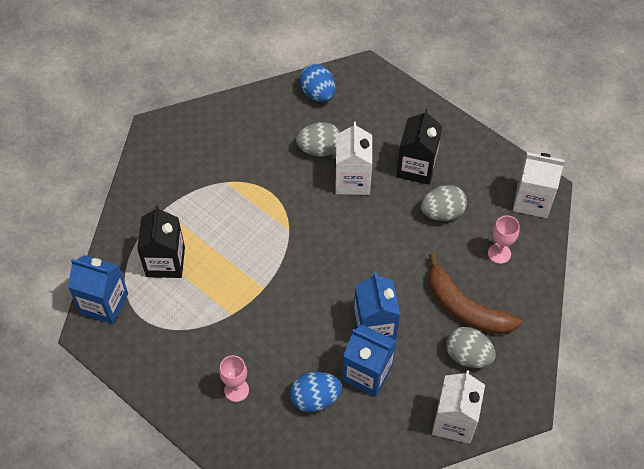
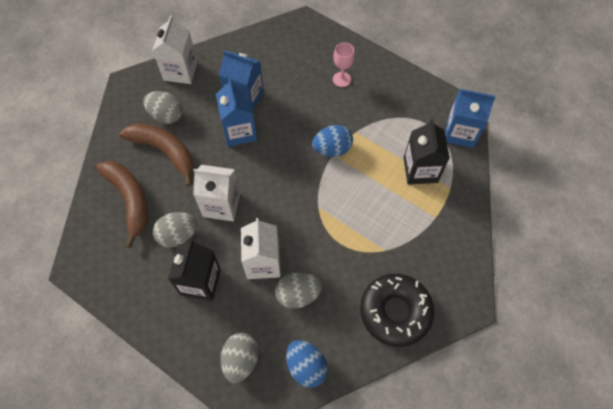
camera: 175 degrees right, 5 degrees up
blue egg [290,372,342,412] -> blue egg moved to [312,125,353,157]
pink goblet [488,215,520,264] -> brown banana [96,161,149,248]
white carton [513,152,565,218] -> white carton moved to [193,165,240,221]
none -> grey egg [221,333,259,383]
none -> black donut [360,274,435,347]

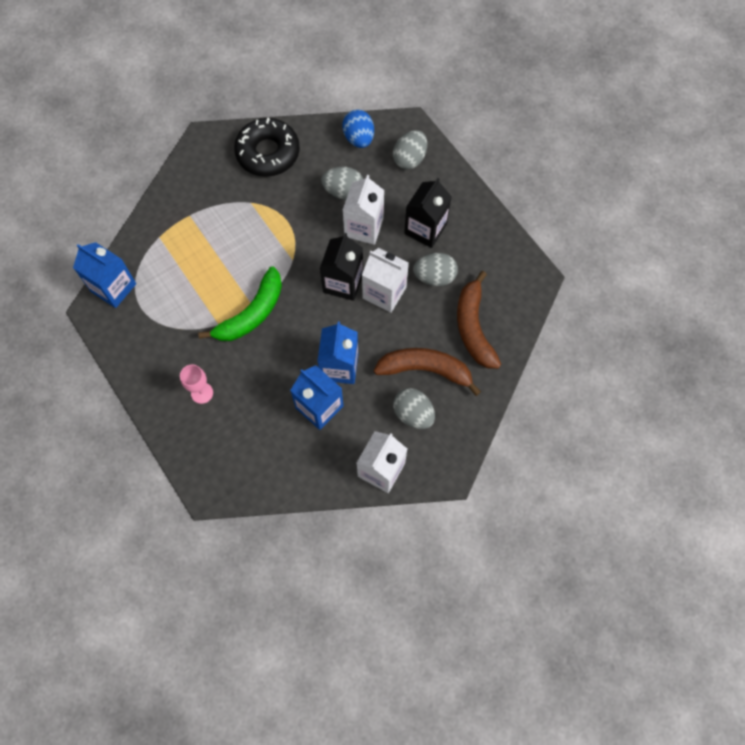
camera: 160 degrees left, 5 degrees up
brown banana [119,123,194,187] -> brown banana turned 135 degrees clockwise [374,348,481,396]
blue egg [312,125,353,157] -> green banana [198,266,282,341]
black carton [404,119,450,184] -> black carton moved to [320,233,363,301]

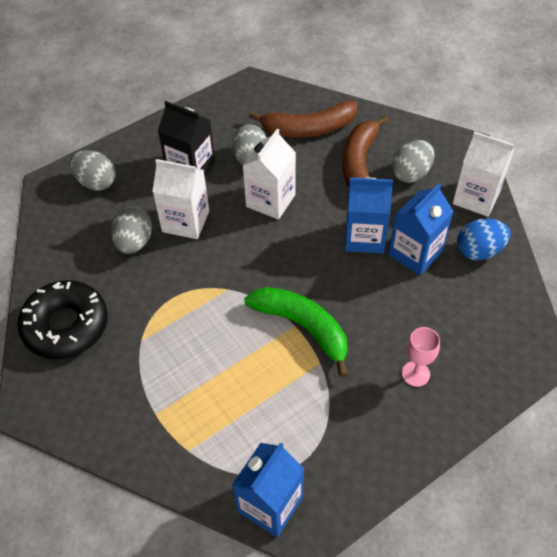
camera: 90 degrees left, 15 degrees down
black carton [320,233,363,301] -> none
blue egg [342,109,374,148] -> blue egg moved to [457,219,510,260]

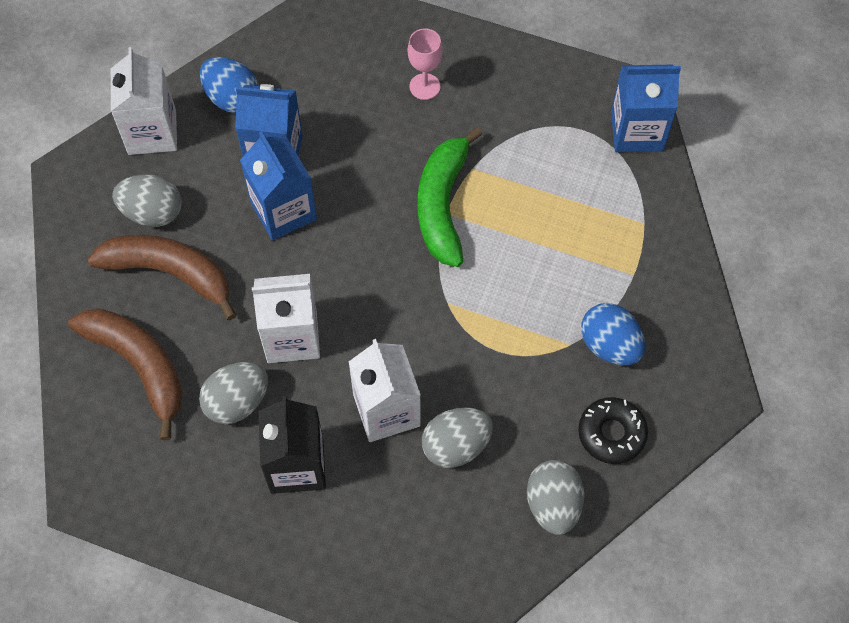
camera: 125 degrees left, 10 degrees up
black donut [18,280,108,359] -> black donut [578,397,648,464], size x0.60
grey egg [69,150,116,191] -> grey egg moved to [527,460,585,535]
brown banana [342,115,389,188] -> brown banana turned 135 degrees counterclockwise [88,235,237,320]
none -> blue egg [581,303,645,365]

